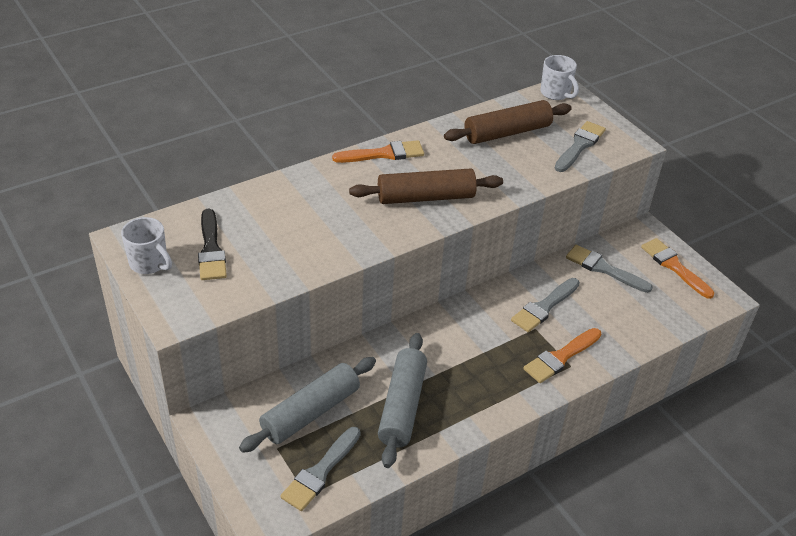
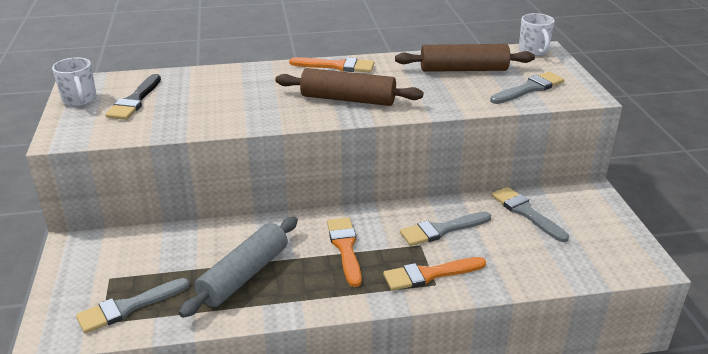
camera: 25 degrees right, 10 degrees down
grey rolling pin [239,357,376,453] -> none
orange brush [641,238,714,299] -> orange brush moved to [327,217,362,287]

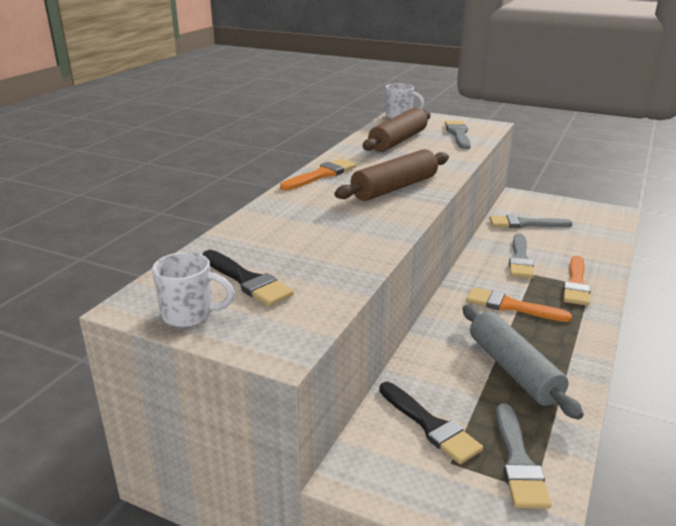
camera: 55 degrees left, 5 degrees down
none -> black brush [379,382,483,464]

